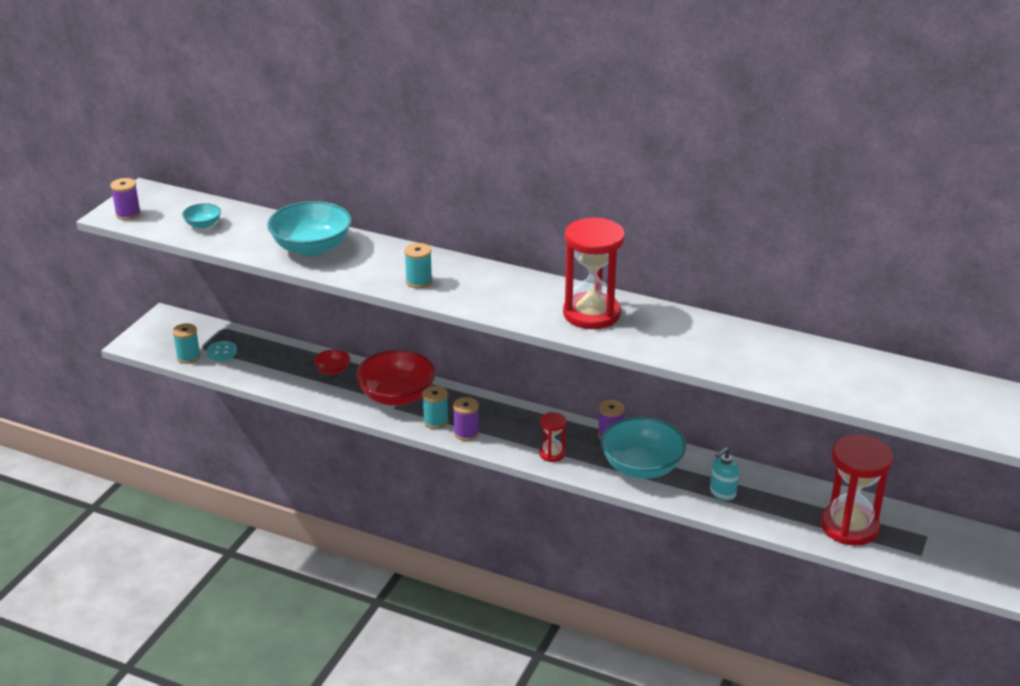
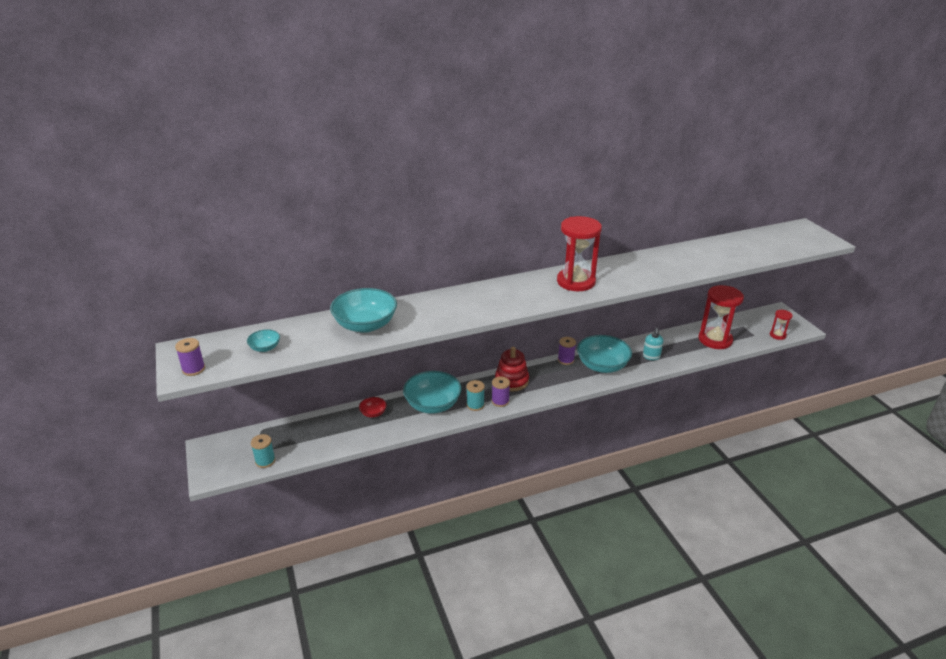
camera: 45 degrees left, 0 degrees up
turquoise button [207,341,237,361] -> none
red bowl [356,350,436,406] -> turquoise bowl [403,371,462,414]
turquoise spool [404,243,432,288] -> none
red hourglass [539,412,566,462] -> red hourglass moved to [770,310,793,340]
none -> red stacking toy [495,347,529,392]

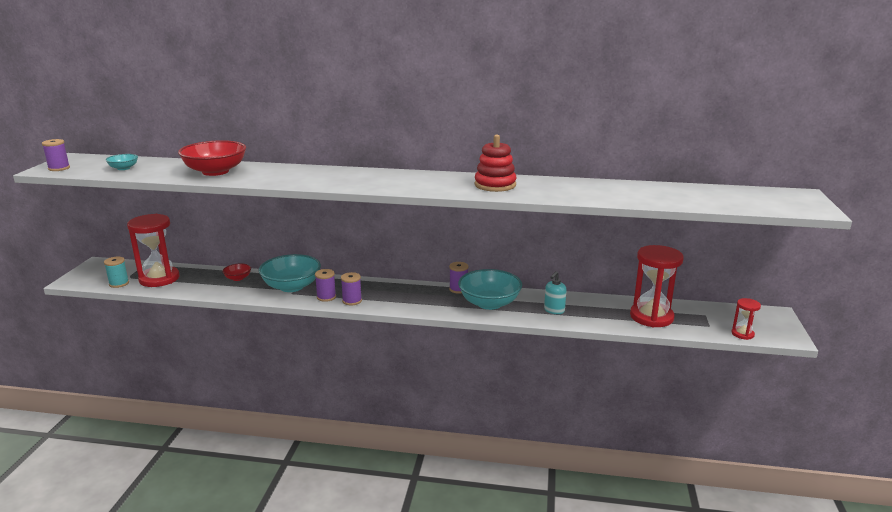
camera: 30 degrees right, 10 degrees down
turquoise bowl [330,288,397,333] -> red bowl [178,140,246,176]
turquoise spool [466,380,485,411] -> purple spool [315,269,336,302]
red stacking toy [495,347,529,392] -> red stacking toy moved to [474,135,516,192]
red hourglass [557,216,602,291] -> red hourglass moved to [127,214,179,287]

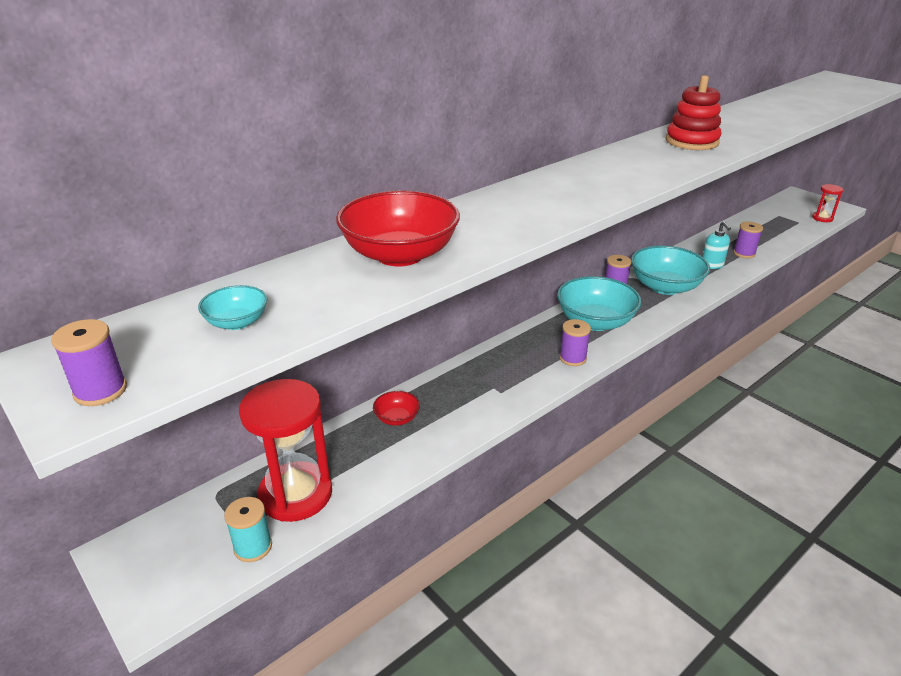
camera: 50 degrees left, 10 degrees up
turquoise bowl [259,254,321,292] -> turquoise bowl moved to [557,276,642,331]
purple spool [315,269,336,302] -> purple spool moved to [733,222,763,258]
red hourglass [630,245,684,327] -> none

